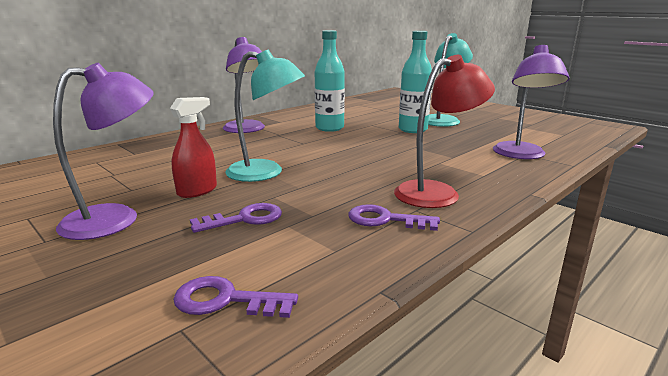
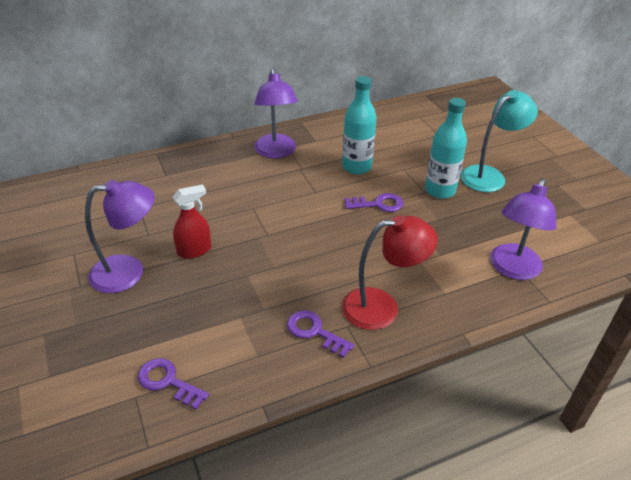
camera: 20 degrees right, 20 degrees up
purple key [190,203,282,233] -> purple key moved to [345,193,403,212]
turquoise lamp [225,49,305,182] -> none

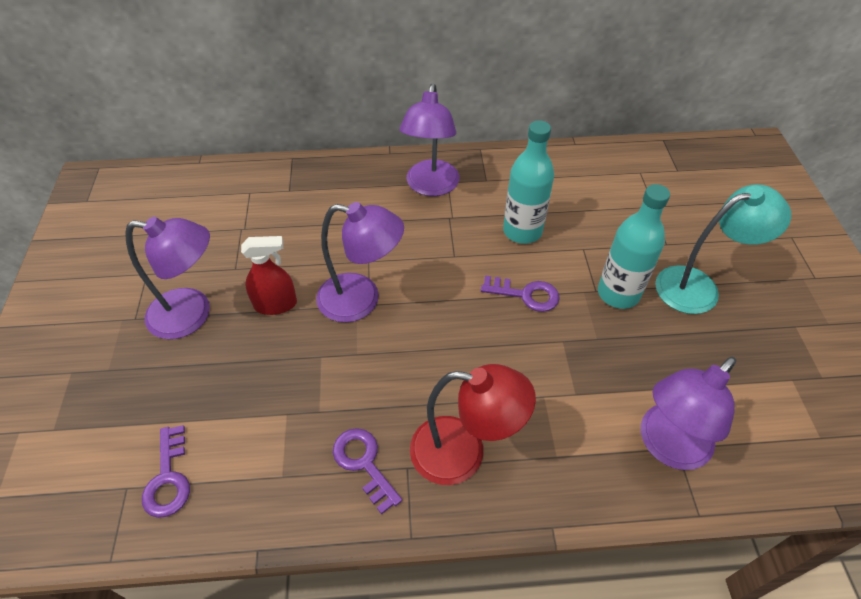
camera: 20 degrees right, 10 degrees up
purple key [137,358,209,410] -> purple key turned 150 degrees counterclockwise [142,425,190,518]
none -> purple lamp [316,202,404,322]

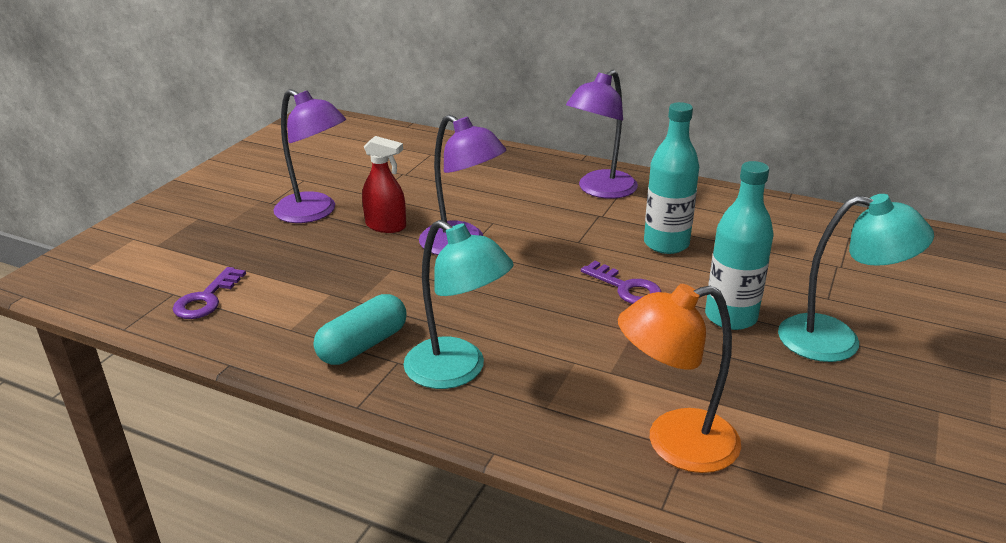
camera: 30 degrees right, 20 degrees down
purple key [333,428,402,514] -> turquoise capsule [314,294,407,365]
red lamp [410,364,536,485] -> turquoise lamp [403,220,514,389]
purple lamp [641,357,736,470] -> orange lamp [618,284,741,473]

